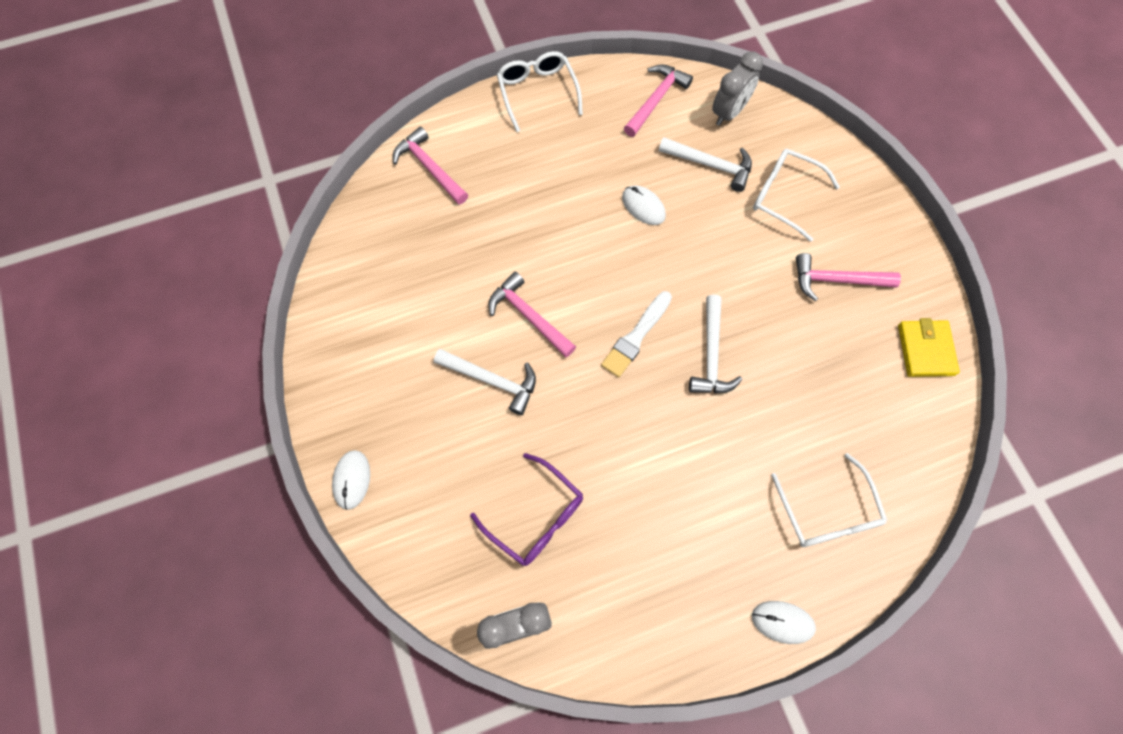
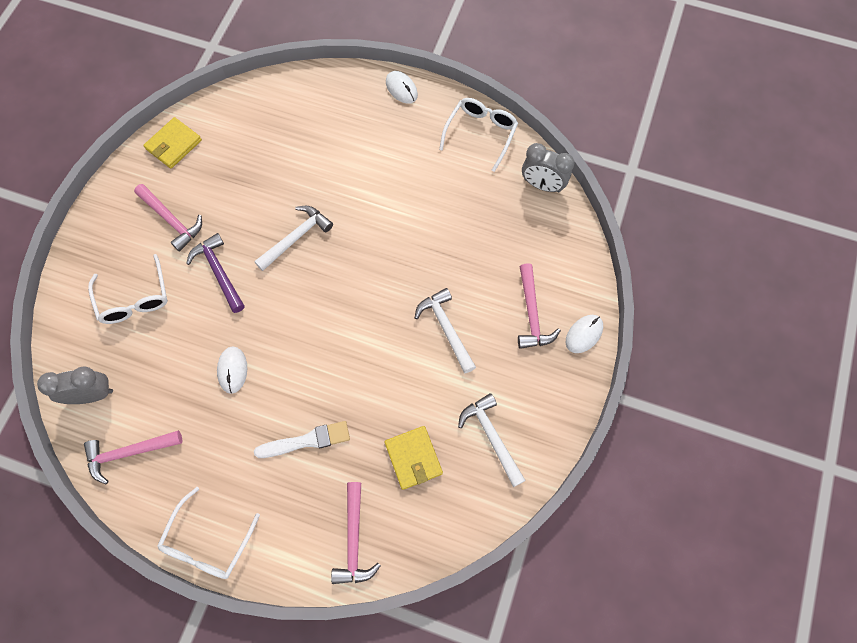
camera: 140 degrees left, 0 degrees up
purple glasses [470,453,583,566] -> none
pink hammer [489,272,576,357] -> pink hammer moved to [518,263,561,349]
white brush [601,291,672,378] -> white brush moved to [254,421,350,458]
white hammer [659,137,752,192] -> white hammer moved to [458,393,526,487]
white glasses [771,453,888,547] -> white glasses moved to [439,98,518,172]
none -> purple hammer [186,233,245,313]
none -> yellow wallet [384,426,443,490]

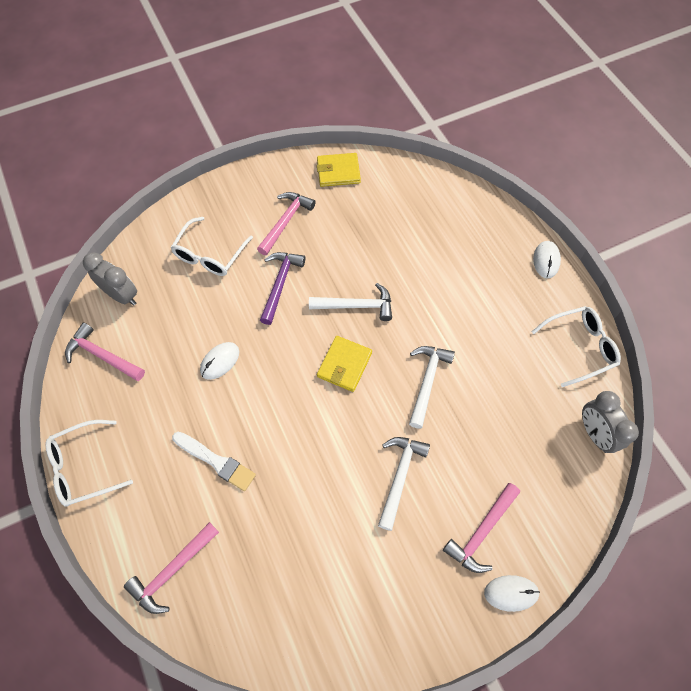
camera: 45 degrees right, 5 degrees down
pink hammer [134,184,202,251] -> pink hammer turned 150 degrees counterclockwise [257,192,316,255]
yellow wallet [384,426,443,490] -> yellow wallet moved to [317,336,372,392]
white hammer [458,393,526,487] -> white hammer moved to [409,346,455,429]

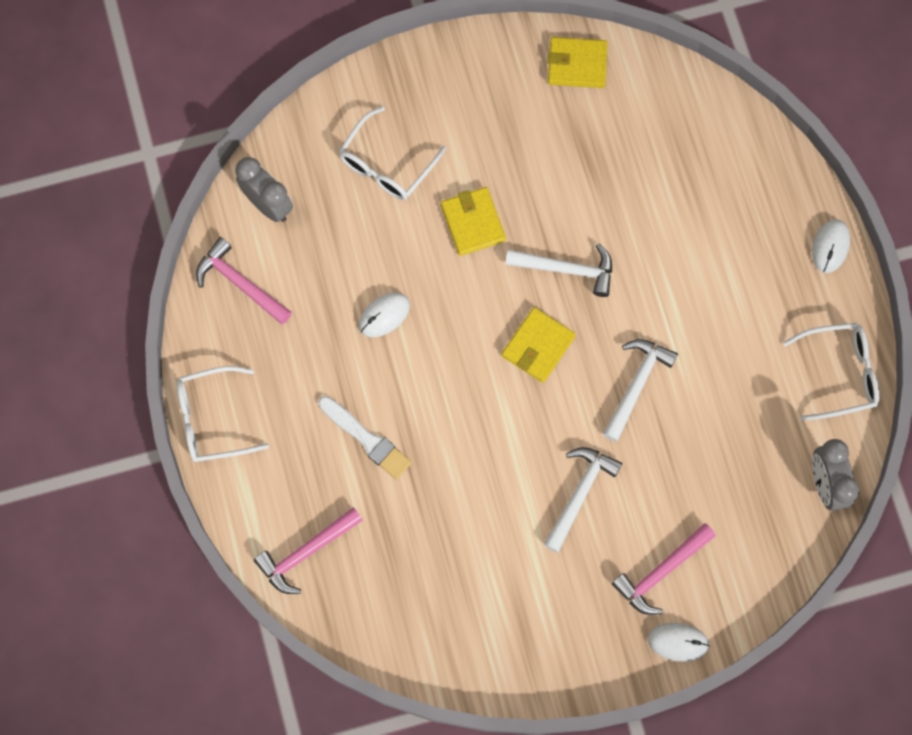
camera: 10 degrees right, 10 degrees up
pink hammer [257,192,316,255] -> none
purple hammer [260,252,306,325] -> yellow wallet [441,187,506,256]

